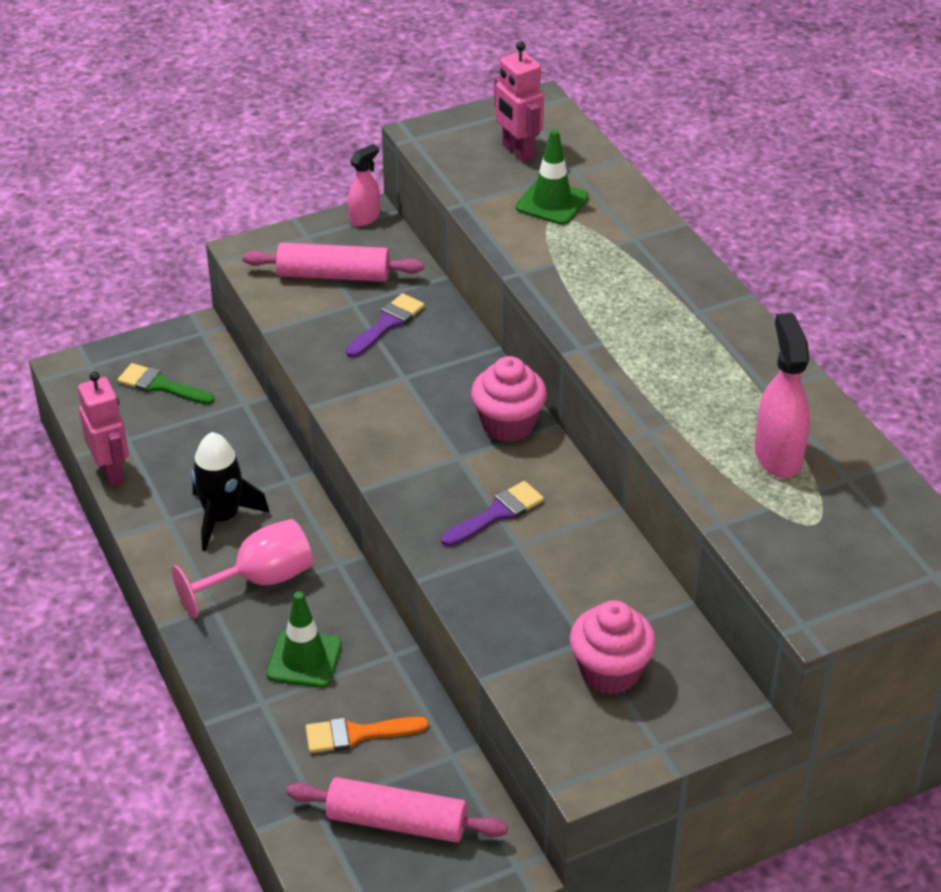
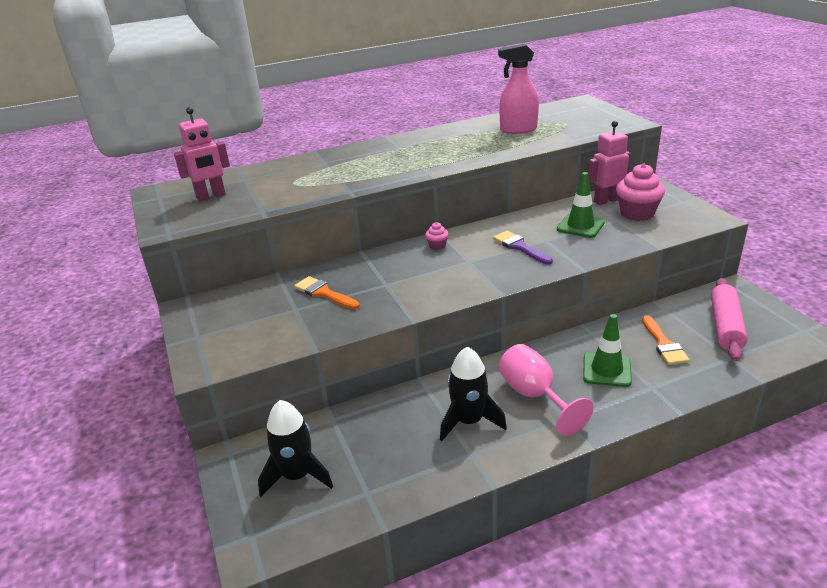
camera: 85 degrees left, 10 degrees down
pink robot [78,371,129,487] -> pink robot moved to [588,121,631,205]
green brush [118,363,215,405] -> black rocket [258,400,333,497]
pink rolling pin [243,243,424,282] -> none
purple brush [346,293,425,357] -> orange brush [294,276,360,310]
pink spray bottle [348,144,380,227] -> none
pink cupcake [471,356,547,442] -> pink cupcake [425,222,449,250], size x0.48
green traffic cone [516,129,588,225] -> green traffic cone moved to [557,172,605,238]

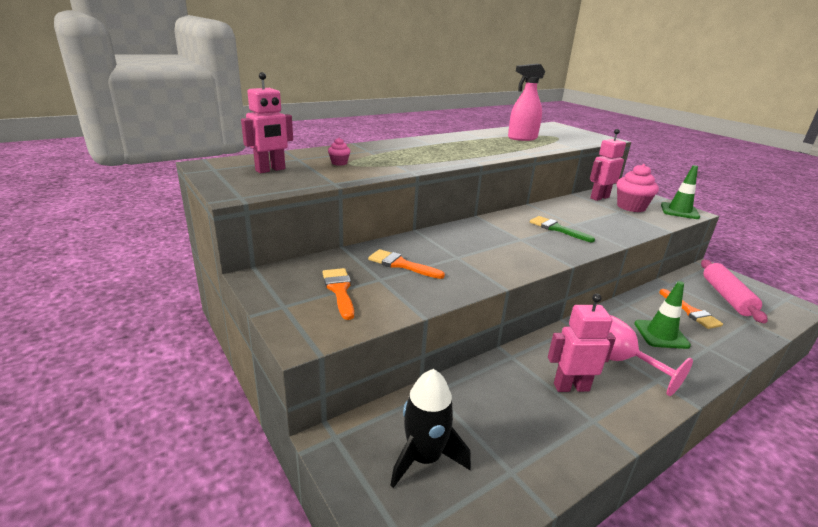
camera: 15 degrees left, 5 degrees down
pink cupcake [425,222,449,250] -> pink cupcake moved to [328,138,351,166]
black rocket [440,347,507,441] -> pink robot [548,293,616,392]
purple brush [493,231,553,265] -> green brush [530,216,595,242]
green traffic cone [557,172,605,238] -> green traffic cone moved to [661,165,700,219]
none -> orange brush [322,268,354,320]

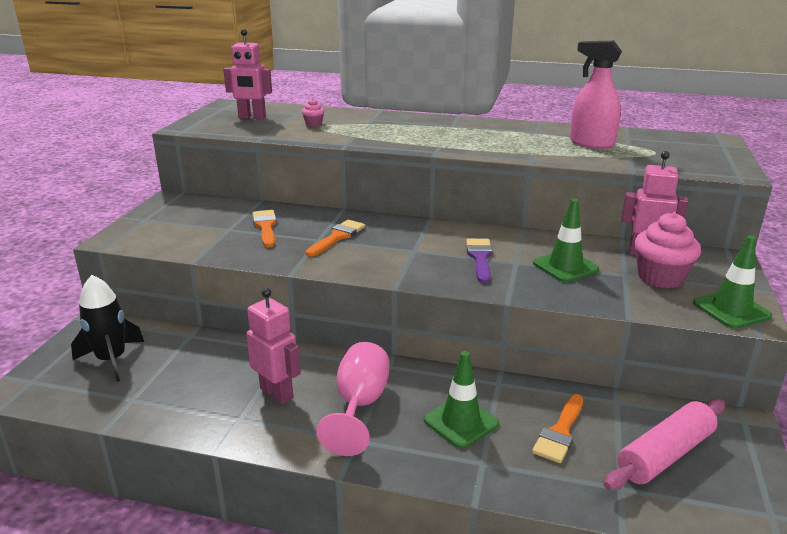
camera: 50 degrees right, 0 degrees up
orange brush [322,268,354,320] -> orange brush moved to [306,220,365,257]
green brush [530,216,595,242] -> purple brush [466,239,493,284]
none -> green traffic cone [533,199,599,282]

